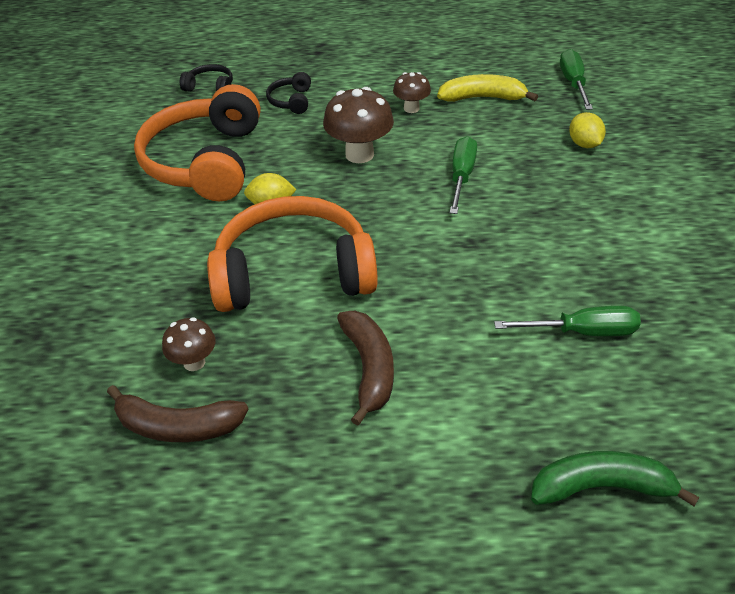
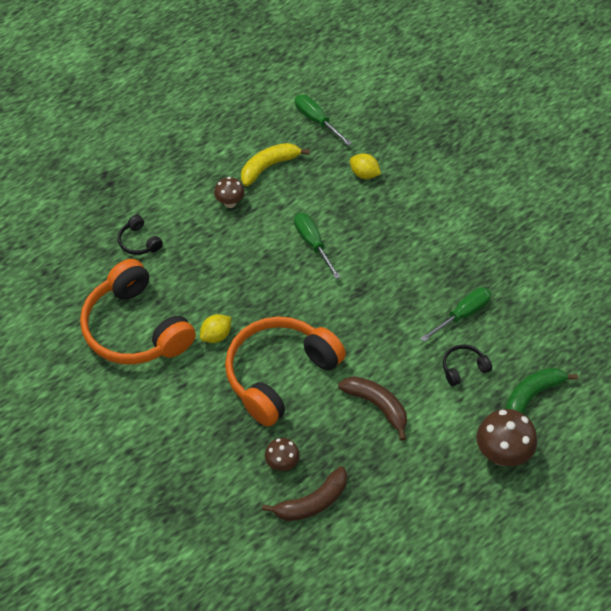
camera: 40 degrees left, 10 degrees up
black headphones [180,64,233,92] -> black headphones moved to [443,344,492,386]
brown mushroom [323,87,394,163] -> brown mushroom moved to [476,409,537,466]

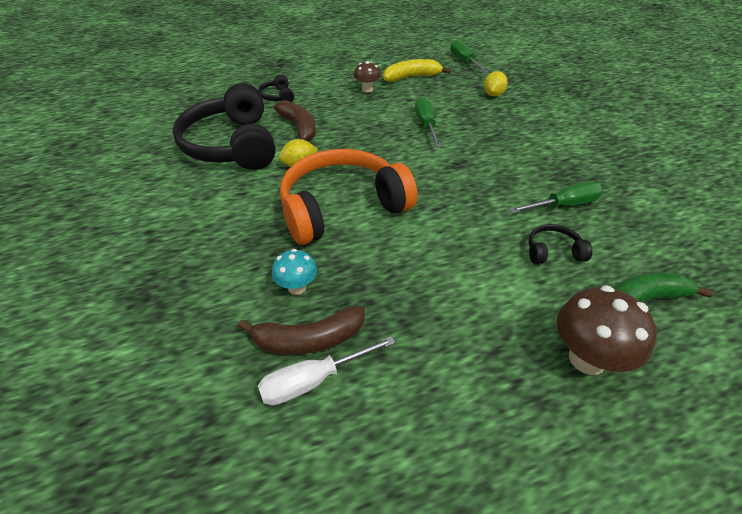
camera: 20 degrees right, 10 degrees down
orange headphones [80,259,196,364] -> black headphones [173,83,276,170]
brown mushroom [265,438,300,471] -> turquoise mushroom [272,249,317,295]
brown banana [338,376,407,441] -> brown banana moved to [274,100,316,142]
yellow lemon [350,153,381,179] -> yellow lemon turned 60 degrees clockwise [484,71,508,96]
none -> white screwdriver [258,336,395,405]

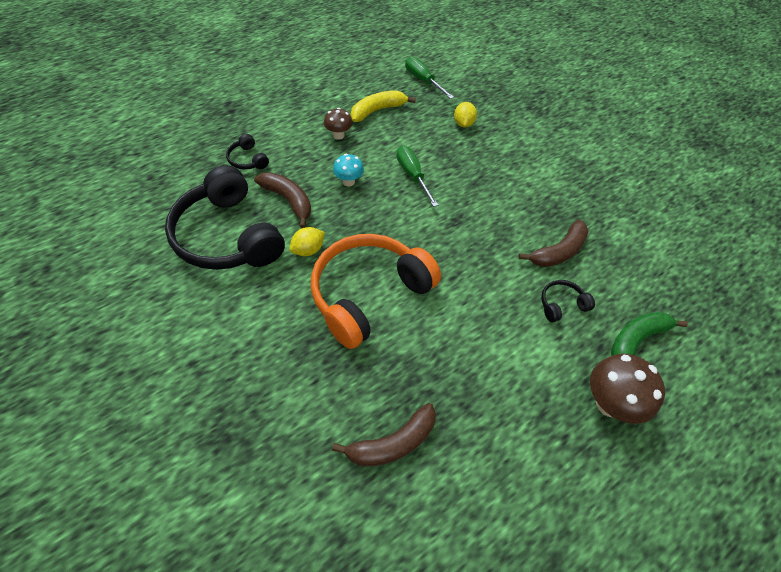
camera: 20 degrees left, 10 degrees up
white screwdriver [258,336,395,405] -> none
turquoise mushroom [272,249,317,295] -> turquoise mushroom moved to [333,154,364,186]
green screwdriver [509,181,603,214] -> brown banana [519,220,588,267]

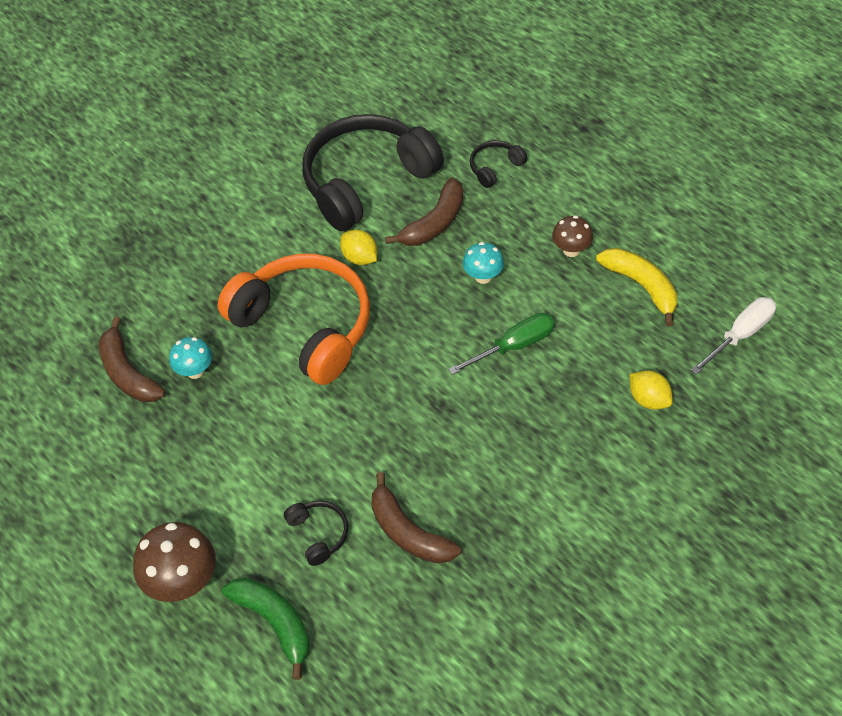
camera: 90 degrees right, 0 degrees up
green screwdriver [405,56,454,99] -> white screwdriver [691,297,776,374]
yellow lemon [454,102,477,127] -> yellow lemon turned 45 degrees clockwise [630,371,673,410]
none -> turquoise mushroom [169,337,212,379]

